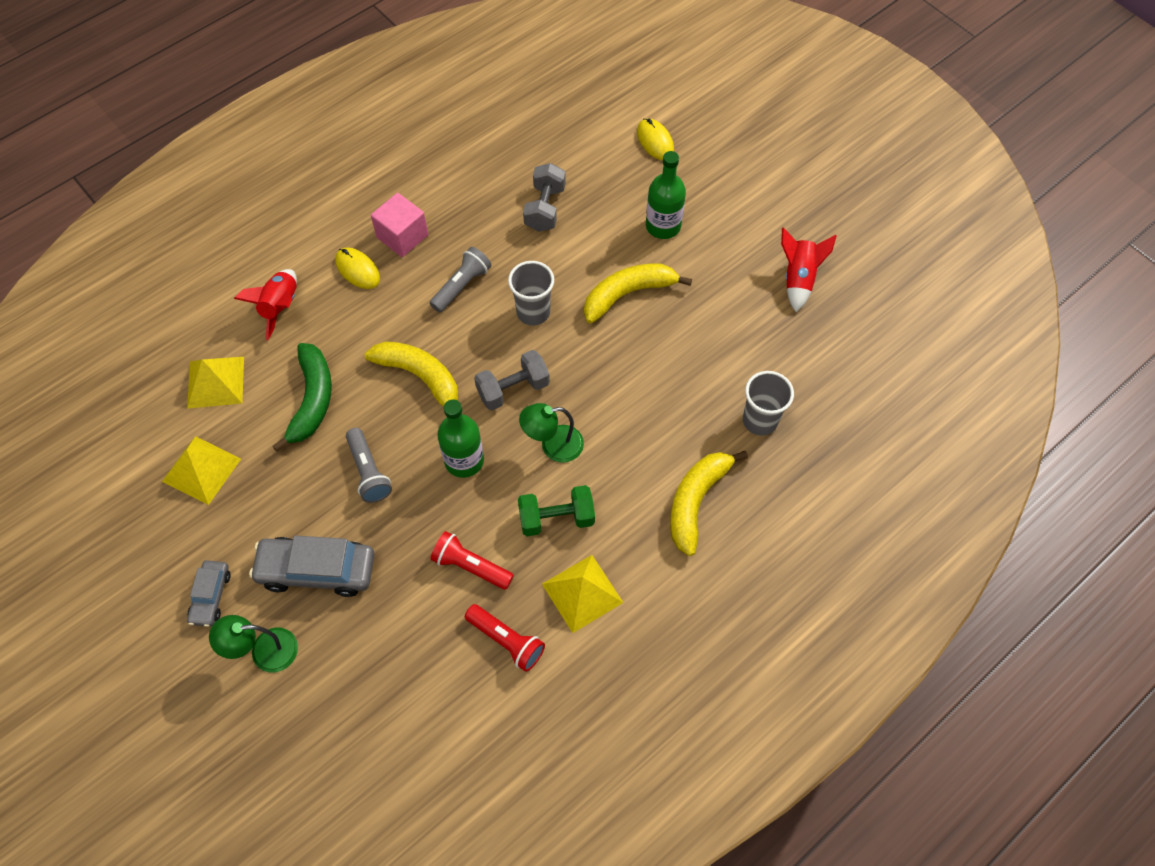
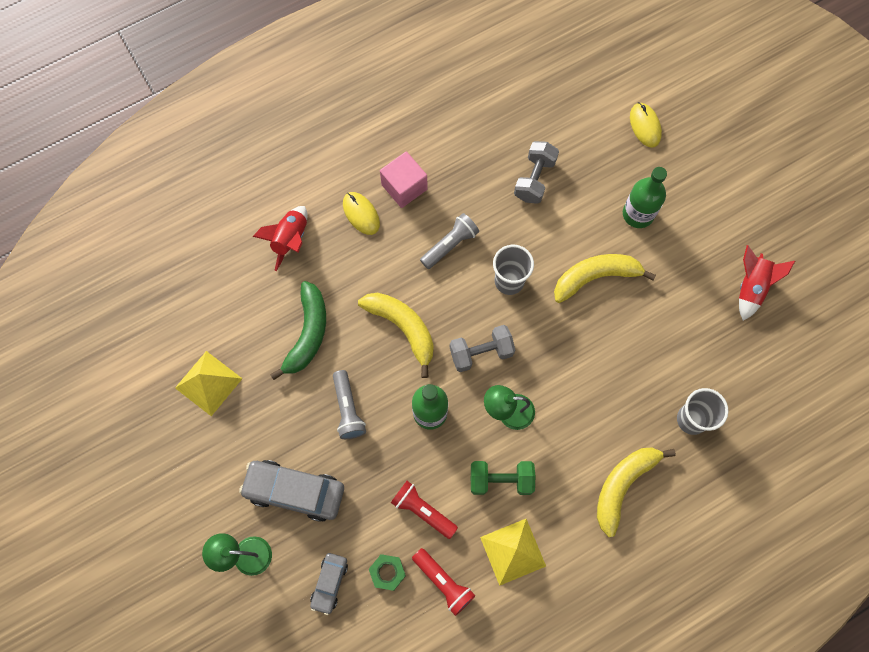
camera: 10 degrees right, 10 degrees up
yellow pyramid [187,357,244,409] -> none
grey car [187,560,231,627] -> grey car moved to [310,553,348,615]
none -> green nut [369,554,406,591]

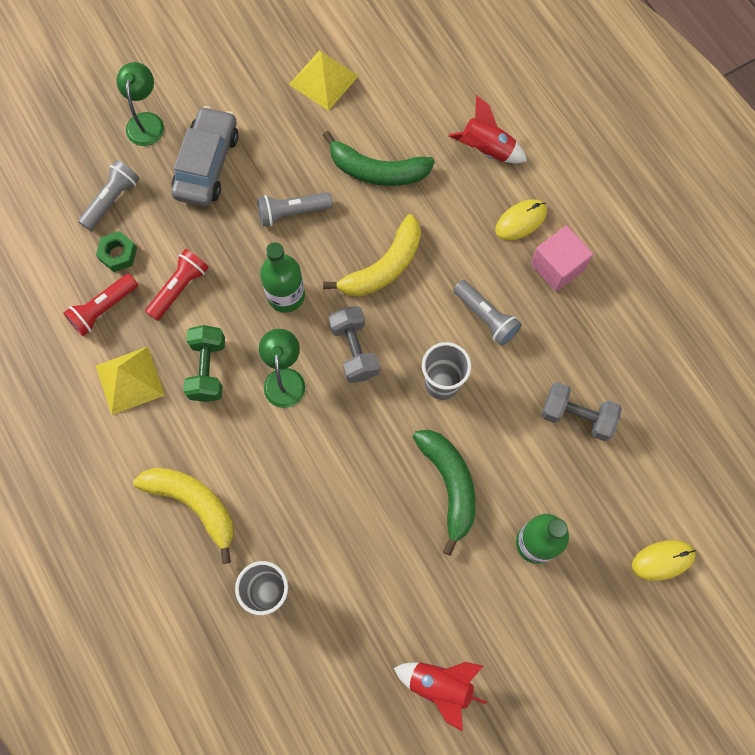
camera: 90 degrees right, 0 degrees up
grey car [310,553,348,615] -> grey flashlight [78,160,140,231]
yellow banana [554,254,656,303] -> green banana [413,430,476,556]

